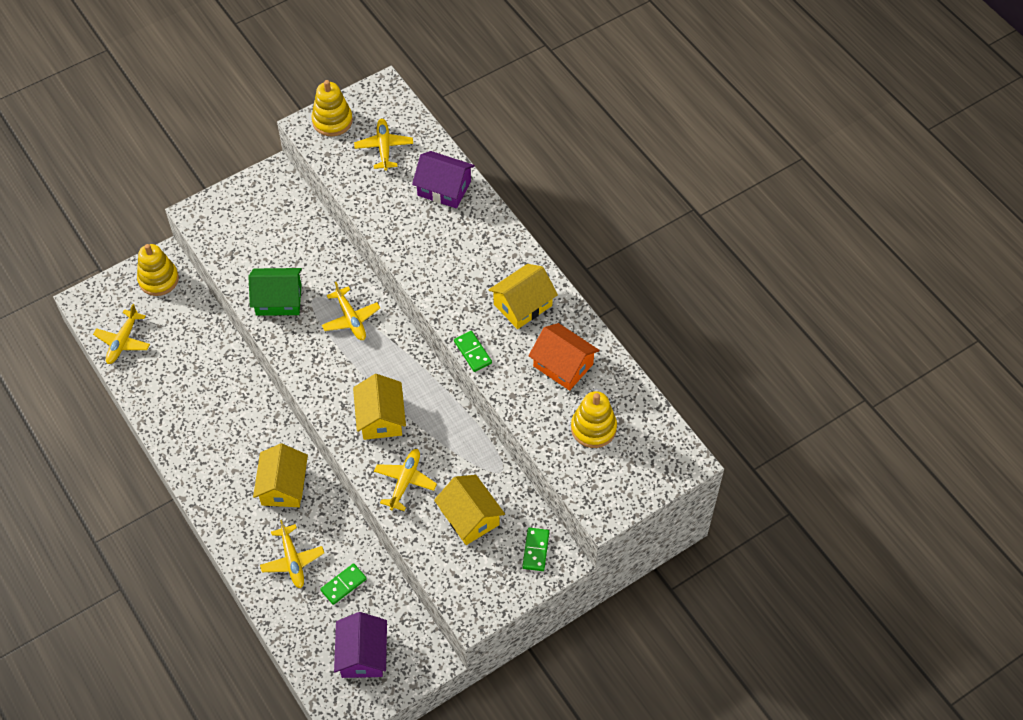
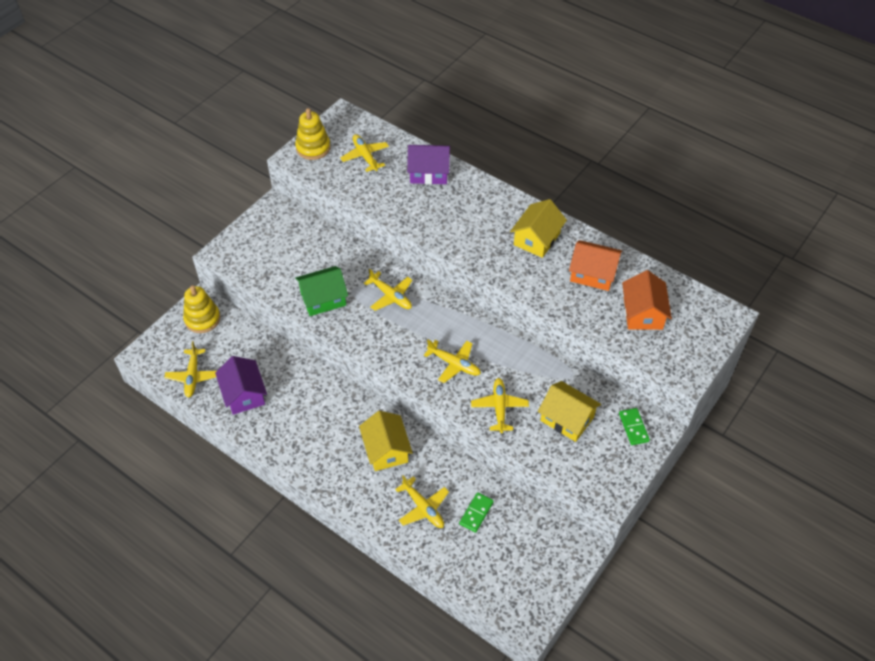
camera: 20 degrees left, 5 degrees down
purple house [334,612,387,678] -> purple house moved to [215,356,267,415]
yellow house [353,374,406,440] -> yellow plane [424,340,481,383]
green domino [454,331,492,372] -> none
yellow stacking toy [571,391,617,448] -> orange house [622,270,672,330]

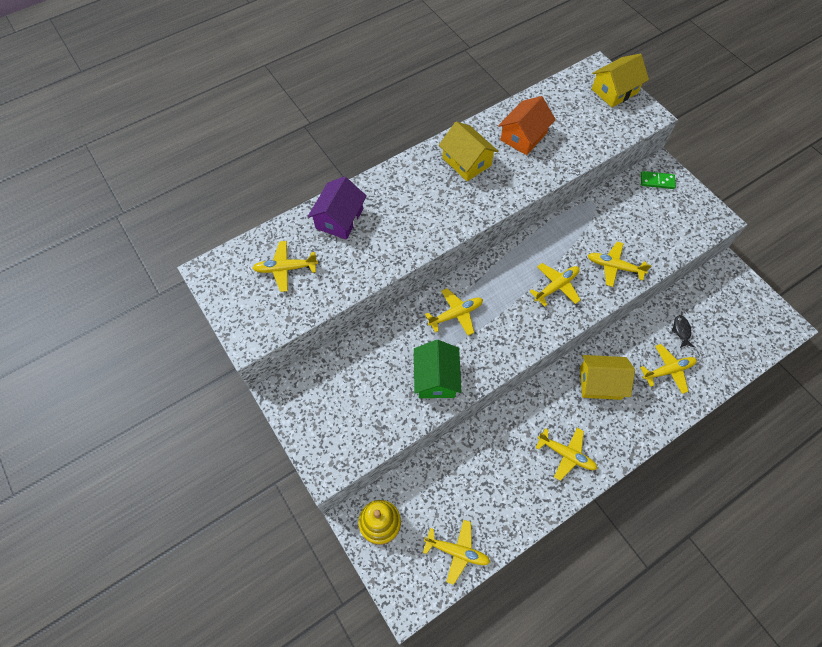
camera: 70 degrees left, 10 degrees up
purple house [215,356,267,415] -> none
yellow stacking toy [295,108,331,160] -> none
green domino [459,492,494,533] -> black fish [671,315,694,348]
yellow house [538,381,601,442] -> yellow house moved to [592,54,649,107]
orange house [622,270,672,330] -> none
none -> yellow plane [536,428,598,481]

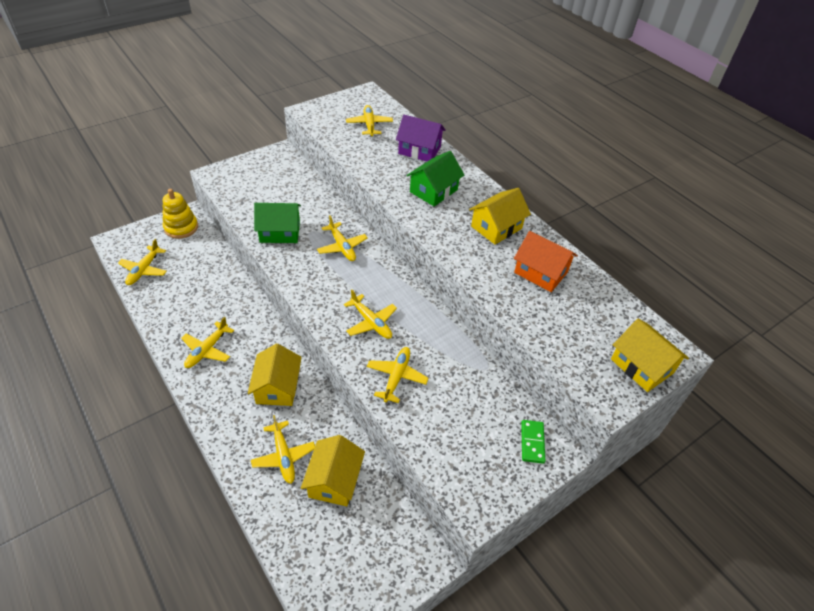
camera: 85 degrees right, 15 degrees down
black fish [671,315,694,348] -> yellow house [301,435,365,506]
none -> green house [406,151,464,206]

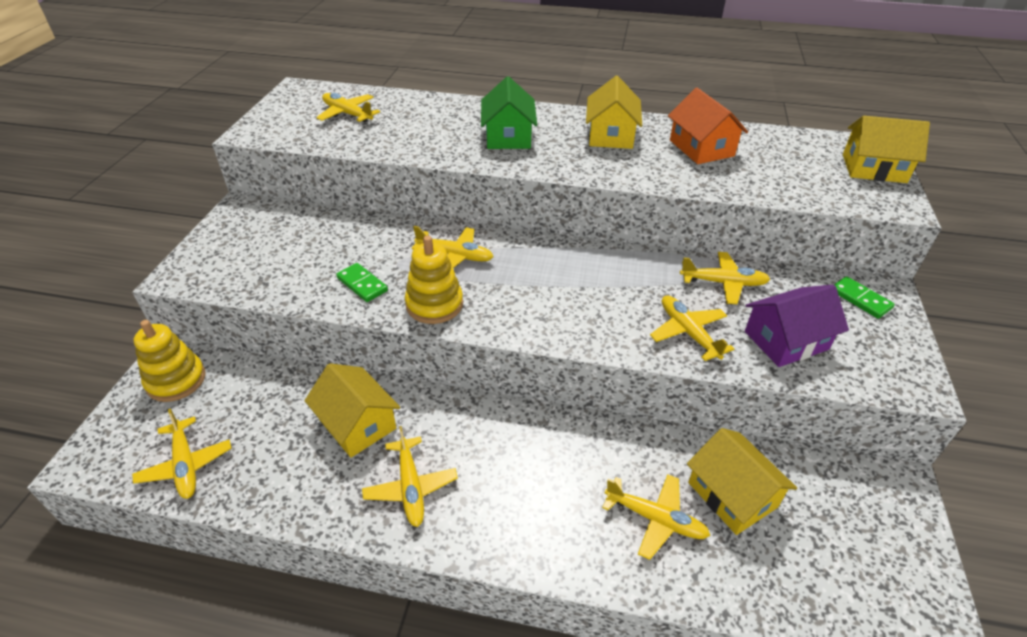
camera: 40 degrees left, 5 degrees down
yellow house [248,343,302,406] -> yellow house moved to [304,363,400,458]
green house [254,203,301,243] -> green domino [336,263,388,302]
yellow plane [344,289,397,339] -> yellow plane moved to [680,252,770,304]
purple house [396,115,446,161] -> purple house moved to [745,285,849,367]
orange house [514,231,578,292] -> orange house turned 75 degrees clockwise [668,88,748,164]
none -> yellow stacking toy [405,236,463,324]

